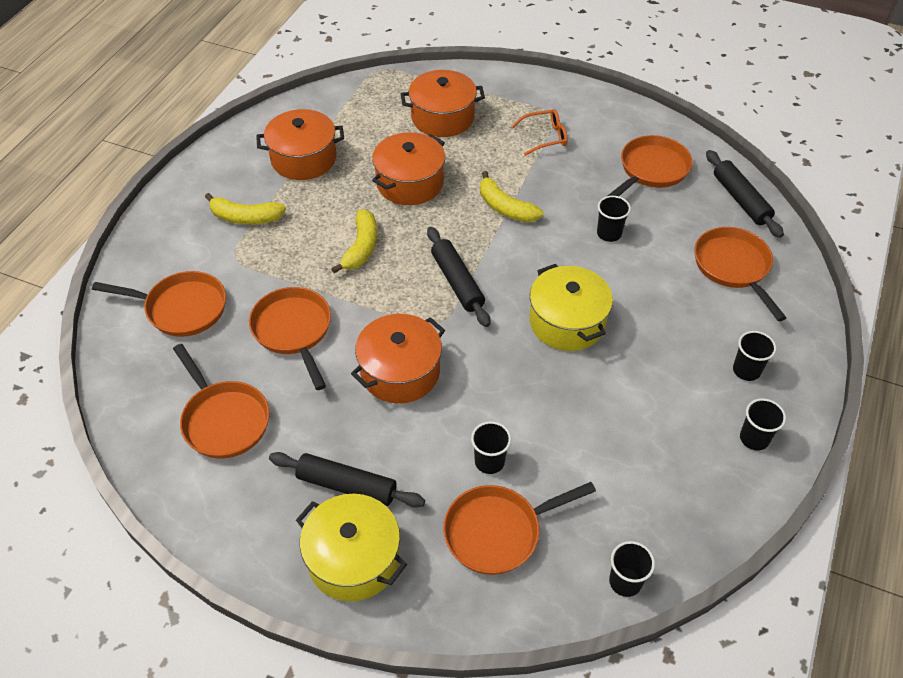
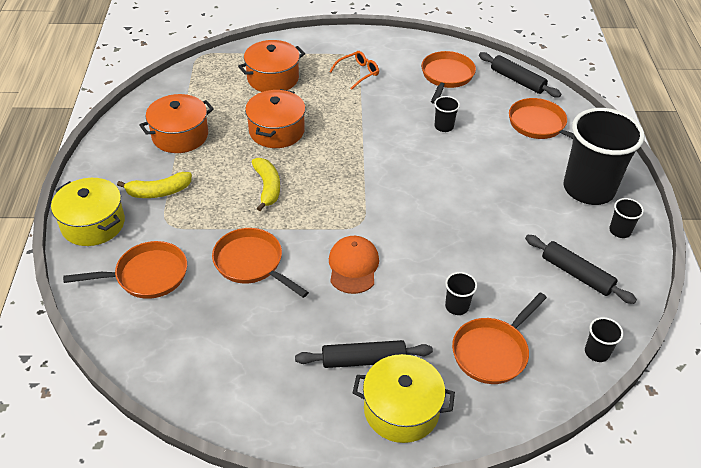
camera: 25 degrees left, 5 degrees down
orange pan [173,344,270,459] -> none
orange pot [351,314,445,404] -> orange cap [329,236,379,294]
black rolling pin [427,227,490,327] -> black rolling pin moved to [525,235,637,304]
yellow banana [480,171,543,222] -> none
yellow pot [530,264,613,351] -> yellow pot moved to [51,178,125,246]
black cup [733,331,776,381] -> black cup [564,108,645,205], size x2.46

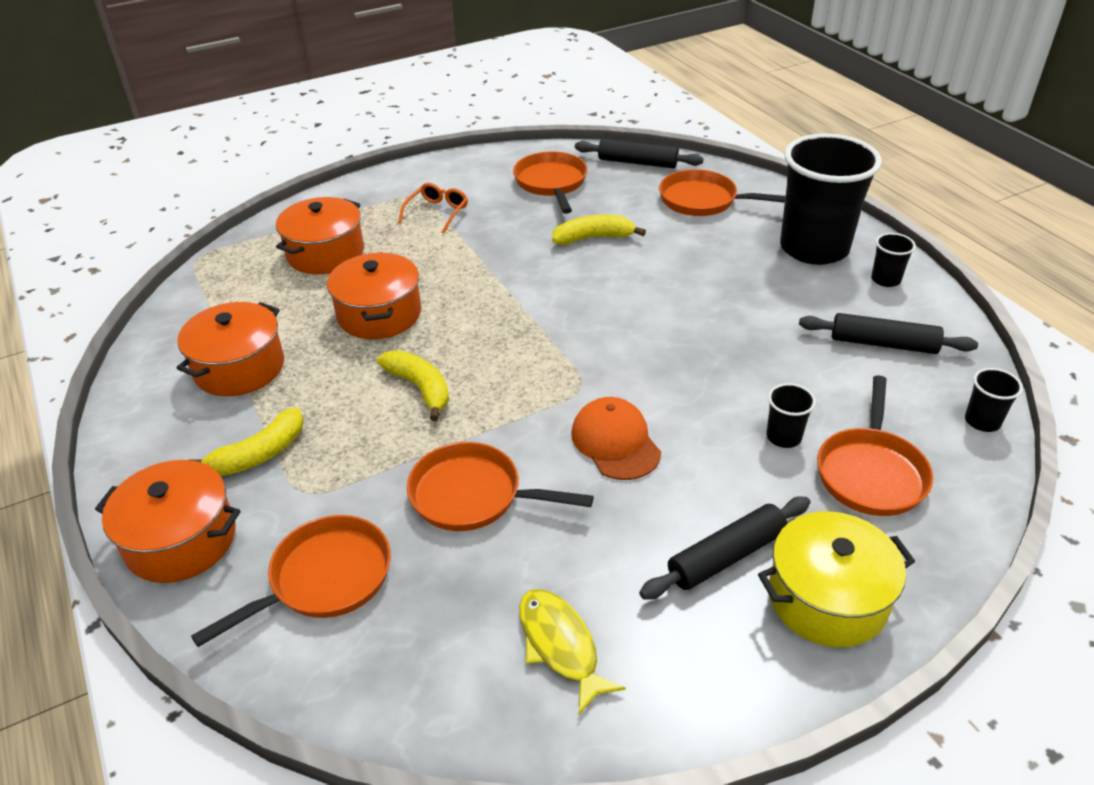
camera: 25 degrees left, 5 degrees down
yellow pot [51,178,125,246] -> orange pot [95,460,240,583]
black cup [434,96,460,132] -> yellow banana [552,215,646,245]
none -> yellow fish [519,589,626,714]

